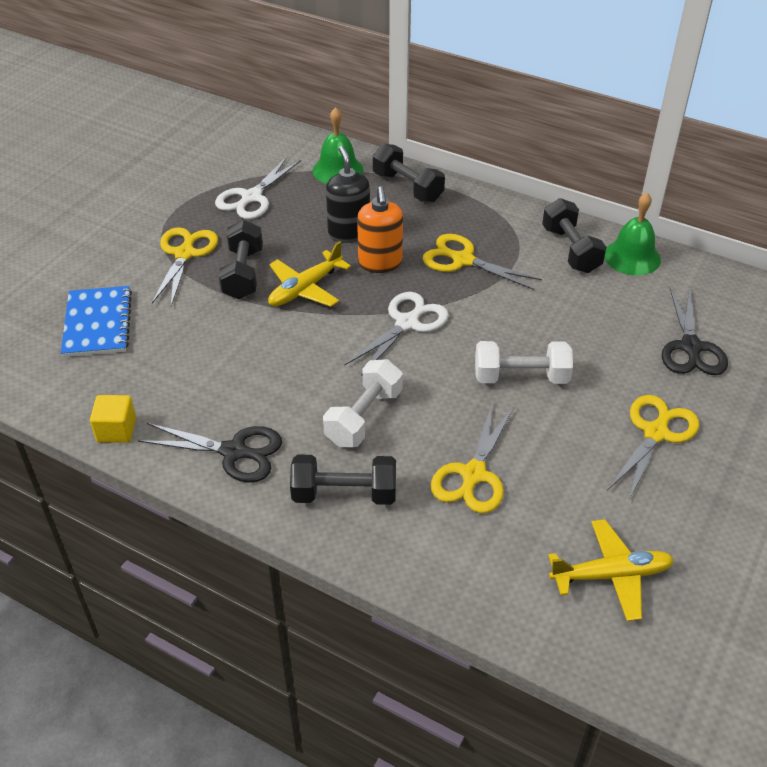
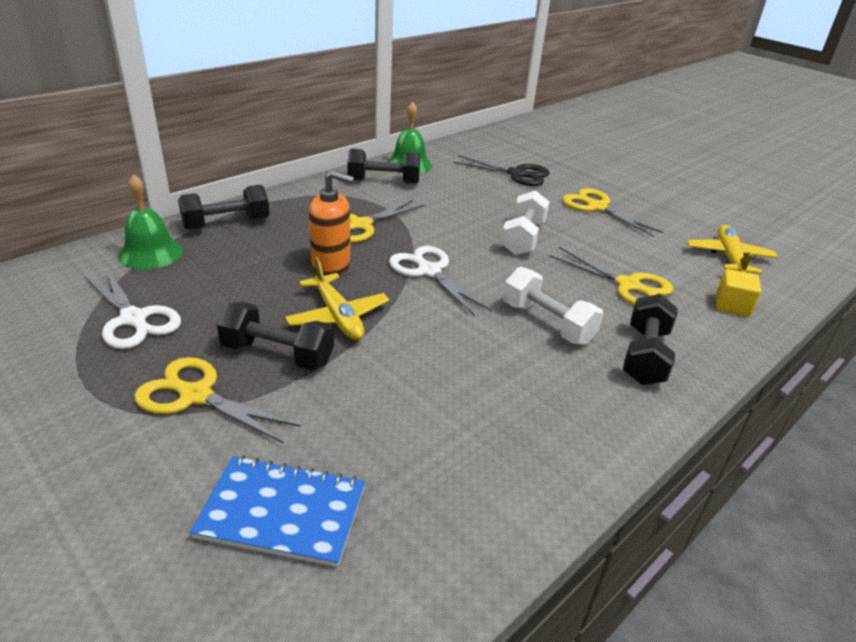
camera: 75 degrees left, 10 degrees down
yellow cube [90,395,136,443] -> yellow cube moved to [716,269,761,317]
black scissors [138,423,282,483] -> none
black soap dispenser [326,146,370,243] -> none

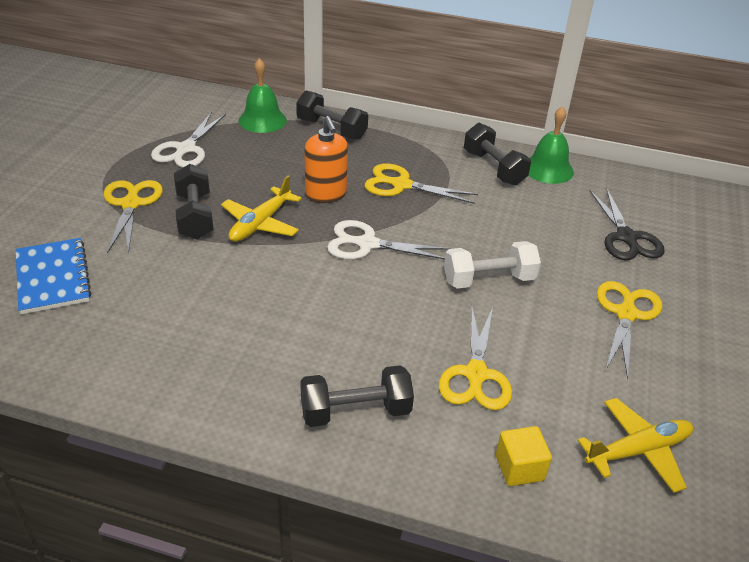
camera: 60 degrees right, 5 degrees up
white scissors [389,246,492,316] -> white scissors turned 105 degrees counterclockwise [327,220,452,260]
white dumbbell [503,267,603,345] -> none

